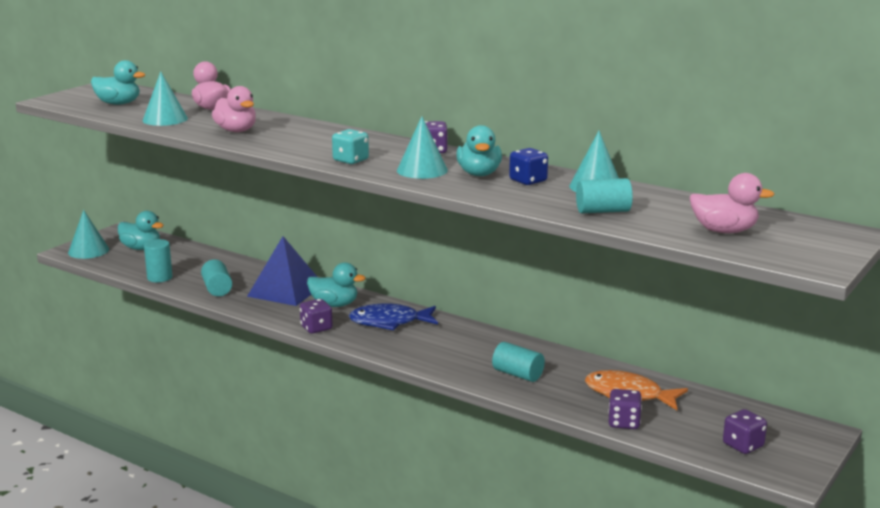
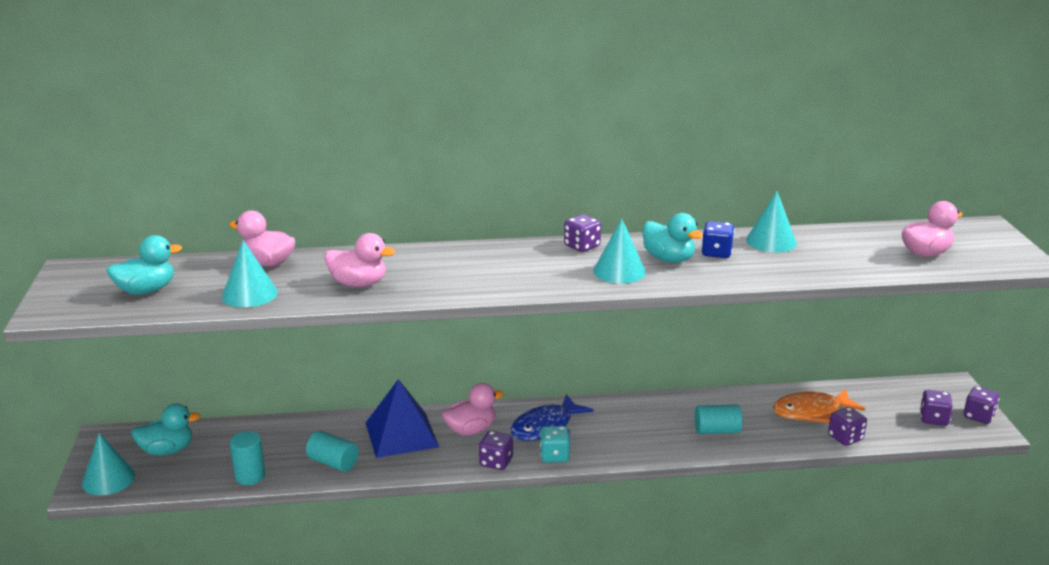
camera: 40 degrees left, 5 degrees up
turquoise duck [307,262,366,307] -> pink duck [442,383,504,436]
turquoise dice [332,129,369,164] -> turquoise dice moved to [540,426,570,463]
turquoise cylinder [576,178,633,213] -> none
none -> purple dice [964,386,999,424]

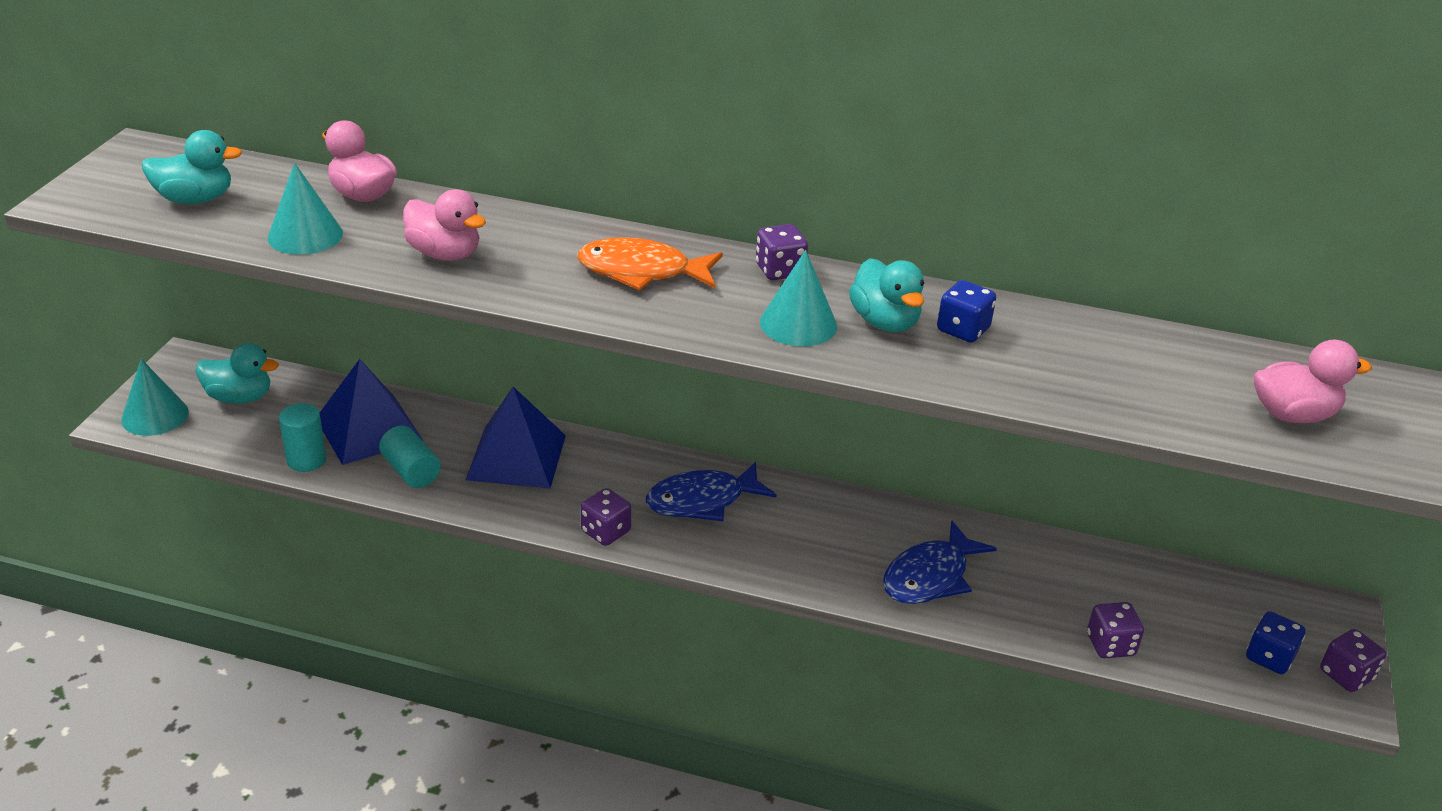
camera: 20 degrees right, 10 degrees up
pink duck [442,383,504,436] -> none
turquoise dice [540,426,570,463] -> none
turquoise cylinder [695,404,742,434] -> blue fish [883,520,997,604]
turquoise cone [746,191,797,252] -> none
orange fish [773,388,865,423] -> orange fish moved to [577,237,723,290]
purple dice [920,390,953,426] -> blue dice [1246,611,1305,674]
none -> blue pyramid [320,359,423,465]

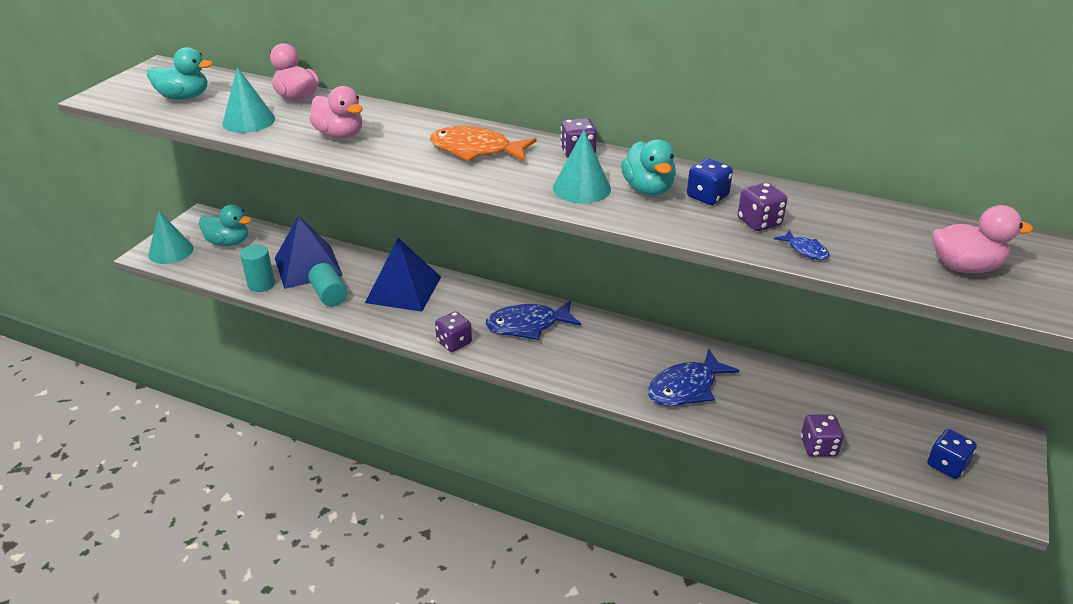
camera: 10 degrees right, 0 degrees up
purple dice [1320,629,1386,692] -> purple dice moved to [738,183,787,231]
none -> blue fish [774,230,830,260]

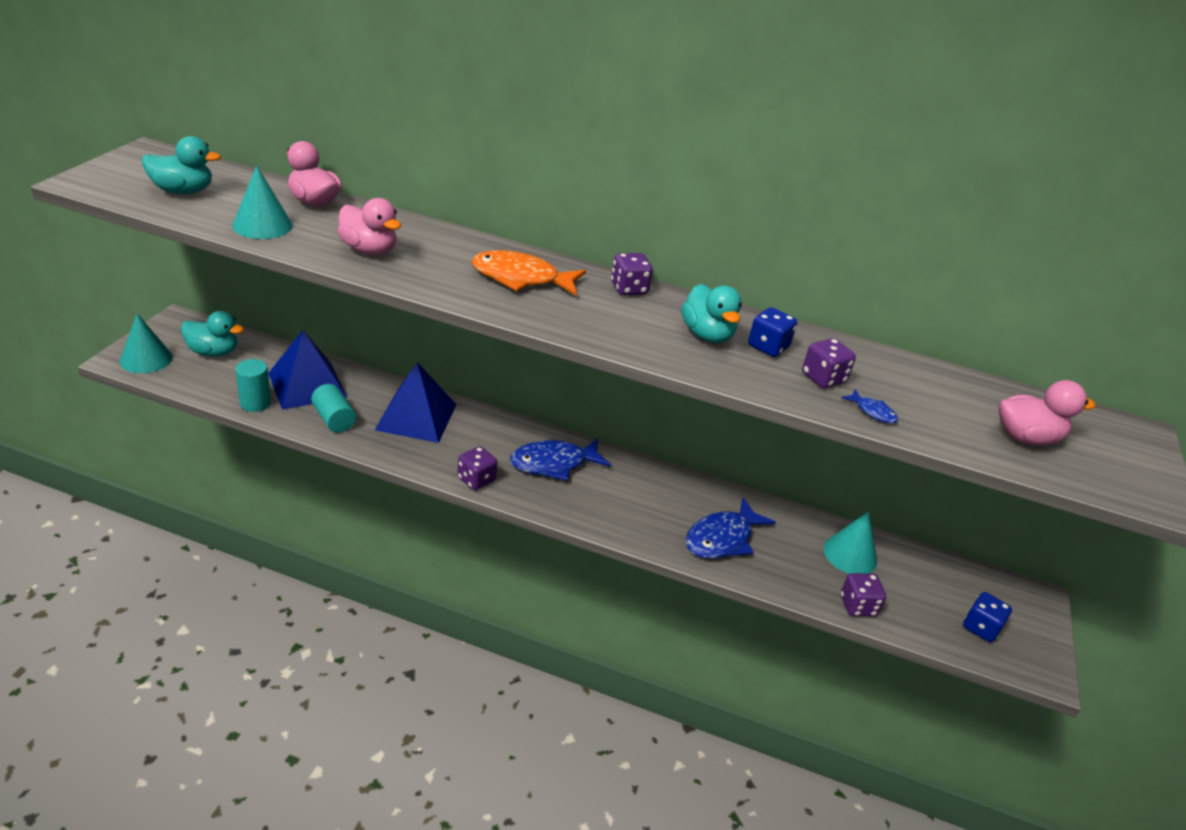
camera: 10 degrees left, 0 degrees up
turquoise cone [553,130,611,203] -> turquoise cone moved to [823,512,877,574]

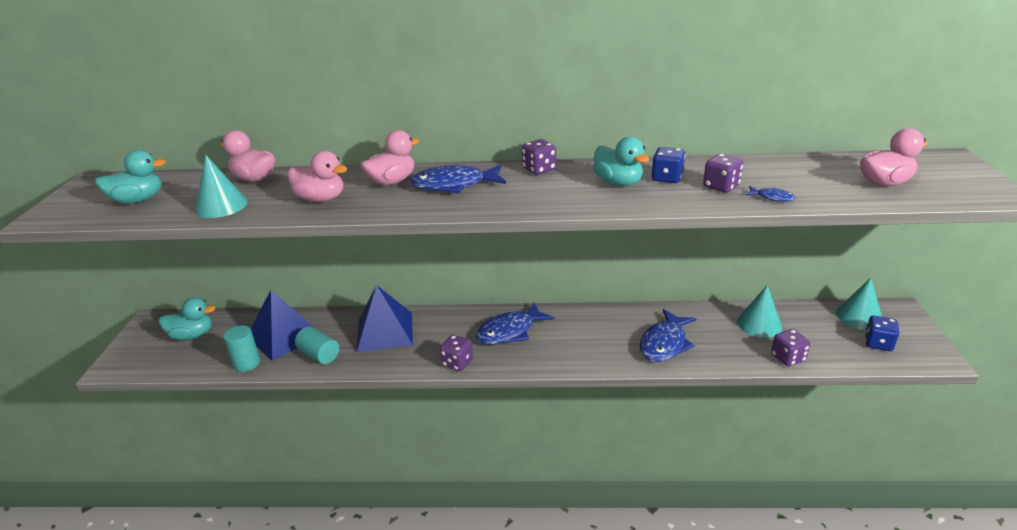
camera: 10 degrees left, 5 degrees down
turquoise cone [120,314,173,373] -> turquoise cone moved to [836,278,882,330]
orange fish [472,250,586,296] -> blue fish [410,165,506,193]
none -> pink duck [360,130,419,185]

